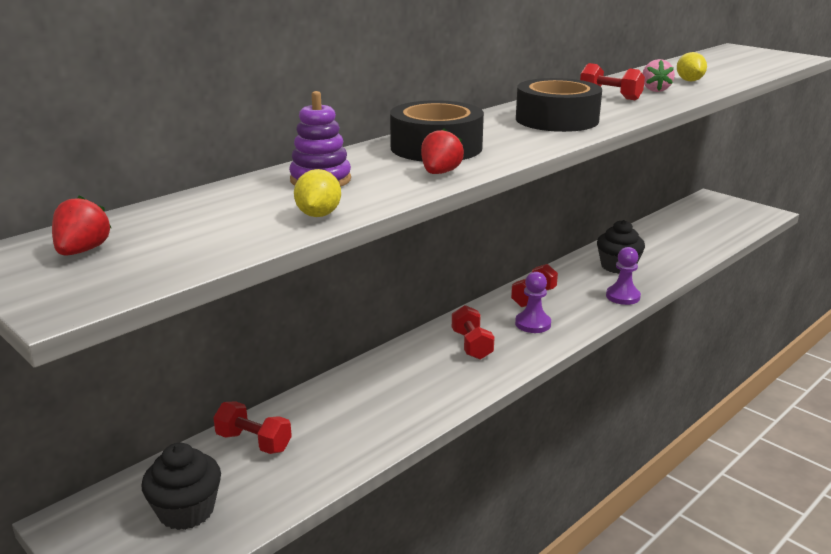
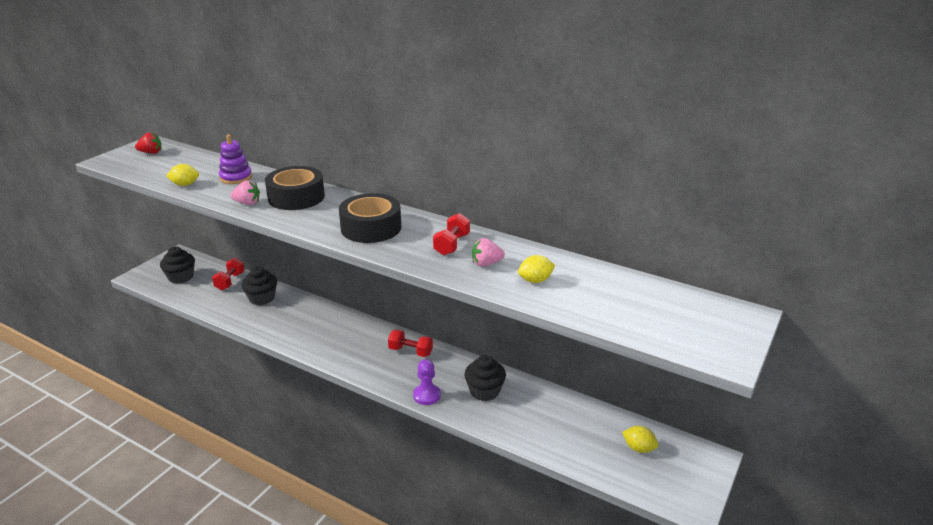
camera: 75 degrees right, 5 degrees up
red strawberry [421,128,464,174] -> pink strawberry [231,180,260,205]
red dumbbell [452,305,495,360] -> none
purple pawn [515,272,551,333] -> none
none -> black cupcake [242,267,277,305]
none -> yellow lemon [622,426,659,453]

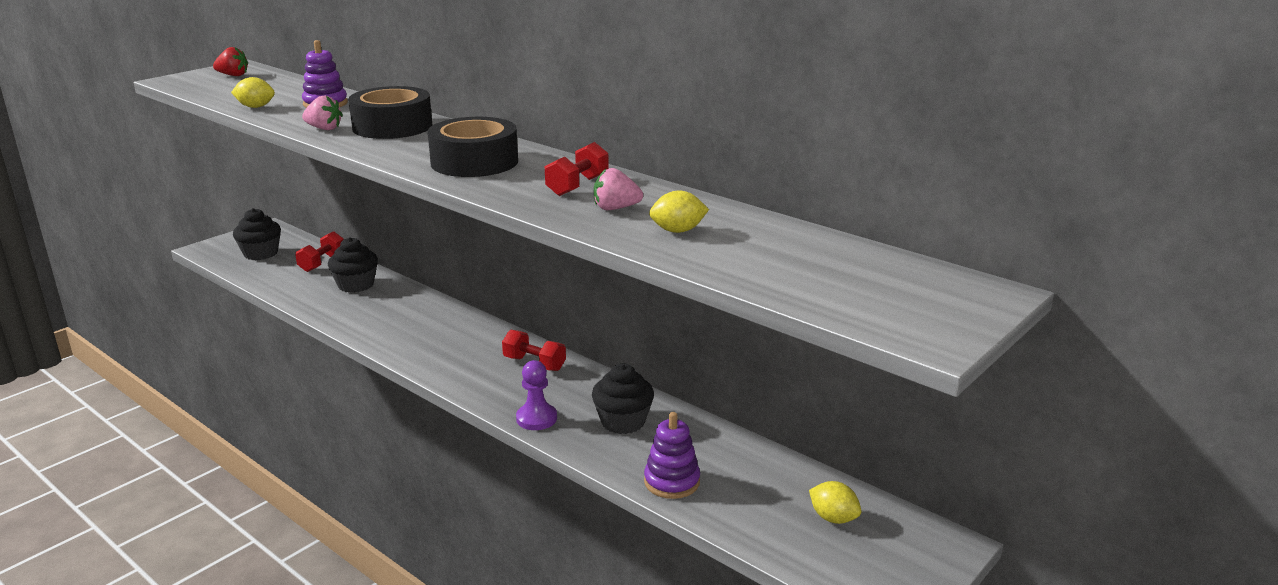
camera: 10 degrees right, 5 degrees down
none -> purple stacking toy [644,412,700,499]

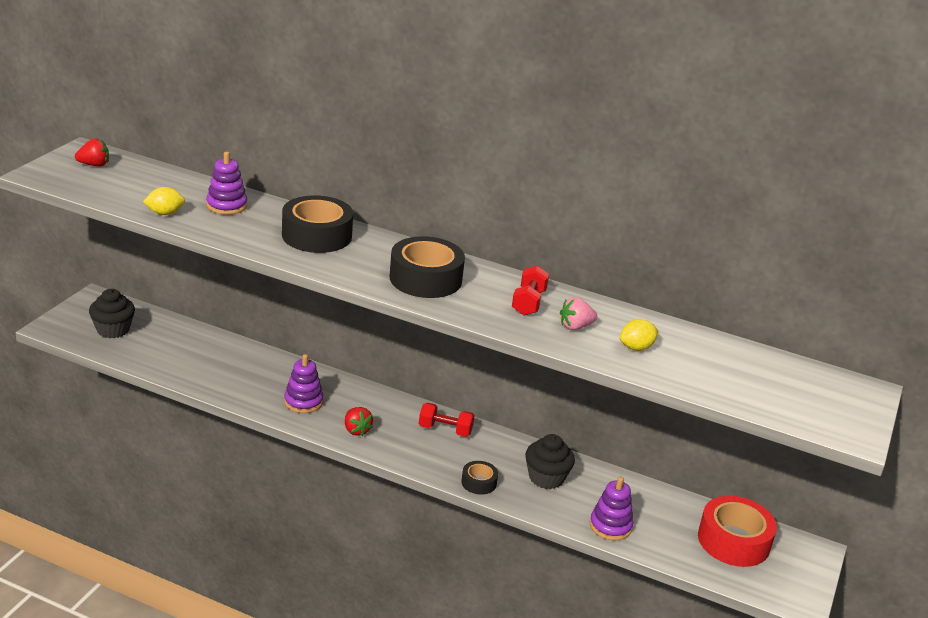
camera: 20 degrees left, 5 degrees up
red dumbbell [295,231,344,272] -> none
pink strawberry [302,95,343,130] -> none
black cupcake [328,237,378,293] -> none
purple pawn [516,360,557,430] -> black tape [461,461,498,495]
yellow lemon [809,481,862,524] -> red tape [698,496,777,567]
none -> purple stacking toy [284,354,323,413]
none -> red strawberry [345,407,373,436]

